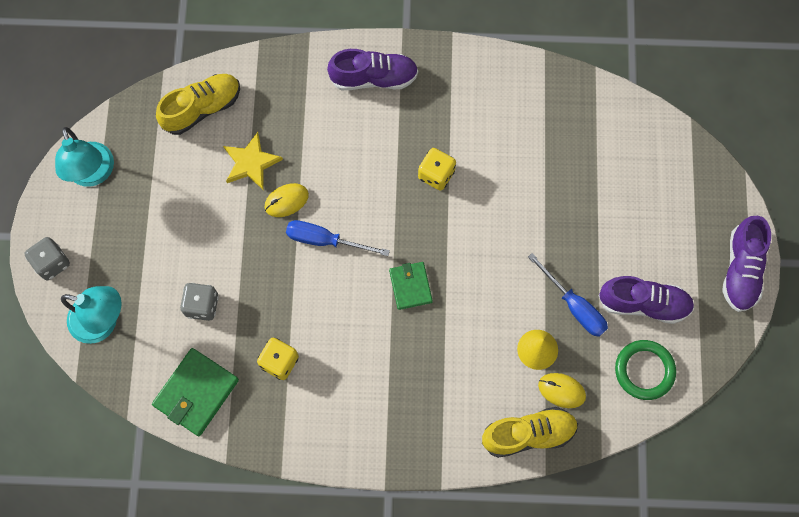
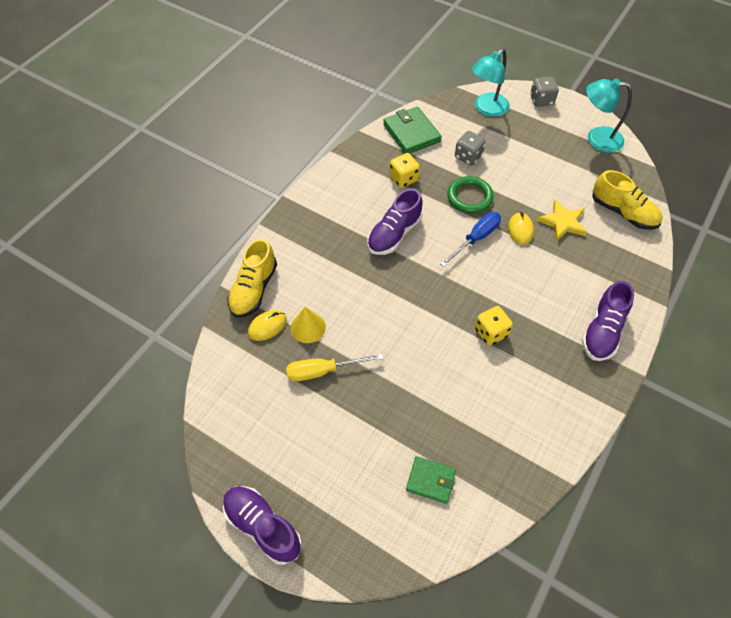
camera: 120 degrees right, 15 degrees down
yellow shoe [156,74,240,135] -> yellow shoe turned 45 degrees counterclockwise [592,170,663,230]
green wallet [389,262,433,310] -> green wallet moved to [406,456,456,504]
blue screwdriver [528,253,608,337] -> yellow screwdriver [286,354,384,381]
purple shoe [598,276,694,324] -> purple shoe moved to [367,188,422,255]
green ring [615,340,676,400] -> green ring moved to [447,176,494,213]

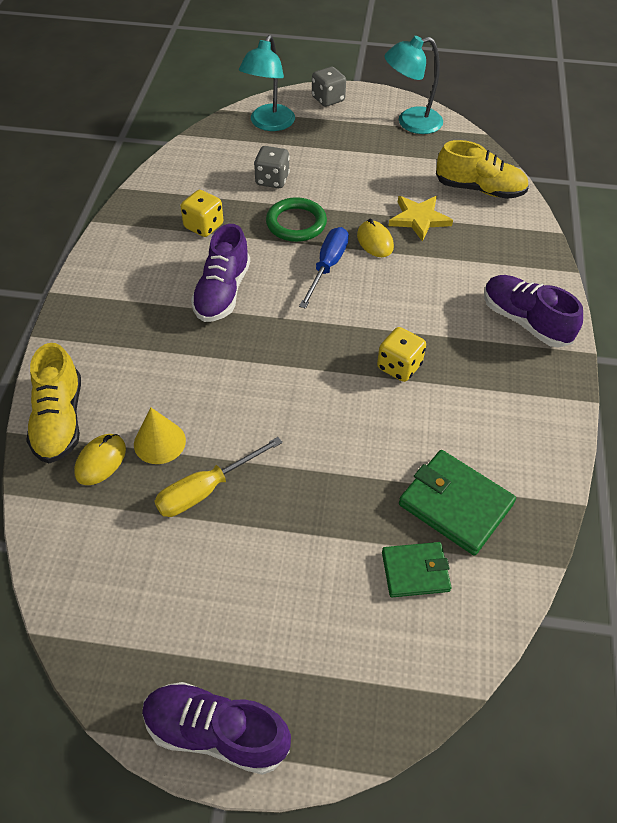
camera: 25 degrees left, 5 degrees down
green wallet [383,107,442,154] -> green wallet moved to [399,450,516,556]
purple shoe [582,281,634,361] -> purple shoe turned 135 degrees clockwise [484,275,583,347]

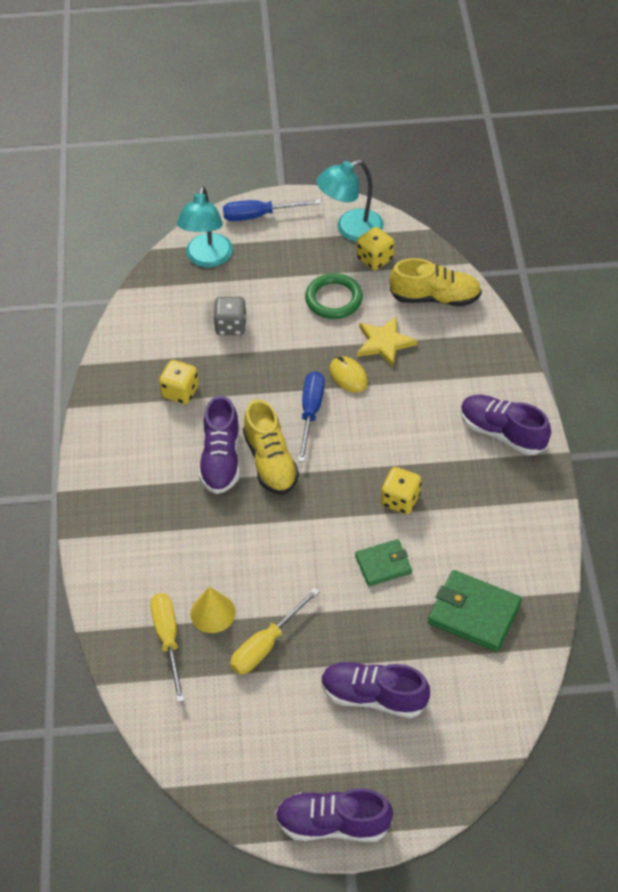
camera: 10 degrees left, 0 degrees up
yellow shoe [26,343,81,463] -> yellow shoe moved to [243,399,299,495]
yellow mouse [74,434,126,485] -> yellow screwdriver [150,593,185,702]
green ring [266,197,327,242] -> green ring moved to [305,273,363,319]
grey dice [312,67,346,107] -> blue screwdriver [223,199,321,221]
green wallet [382,542,451,597] -> green wallet moved to [355,539,412,586]
none -> purple shoe [321,662,430,718]
none -> yellow dice [357,227,394,270]

